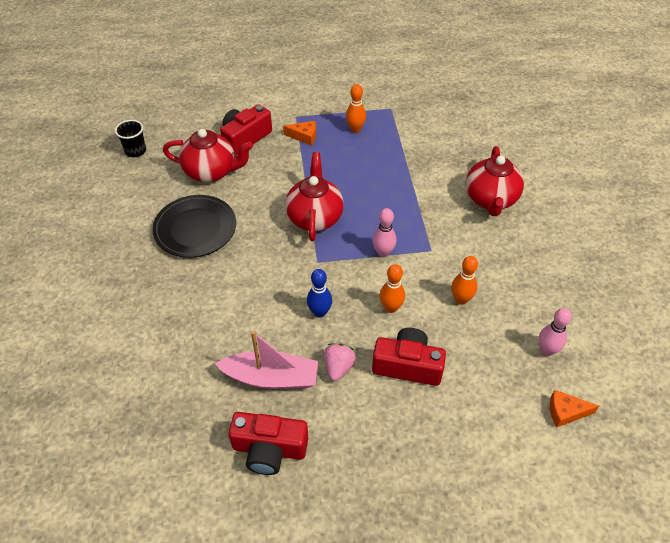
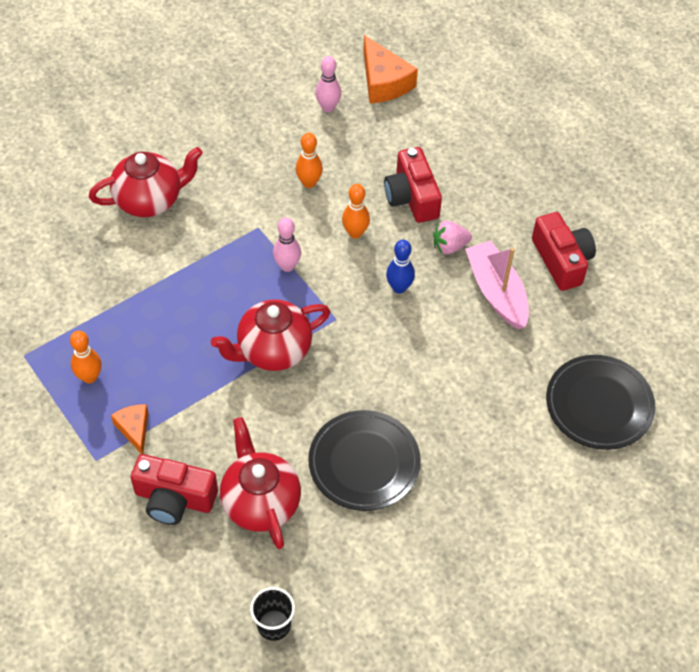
camera: 120 degrees left, 5 degrees up
orange cheese [550,390,599,428] -> orange cheese [363,35,418,103], size x1.72
none -> black plate [546,355,655,450]

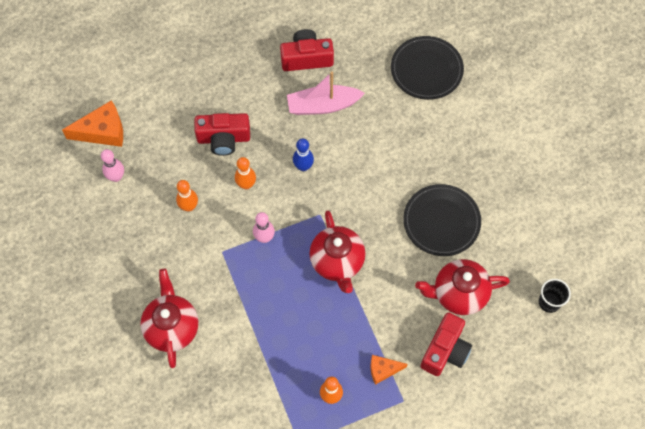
camera: 75 degrees left, 10 degrees up
pink strawberry [433,221,472,254] -> none

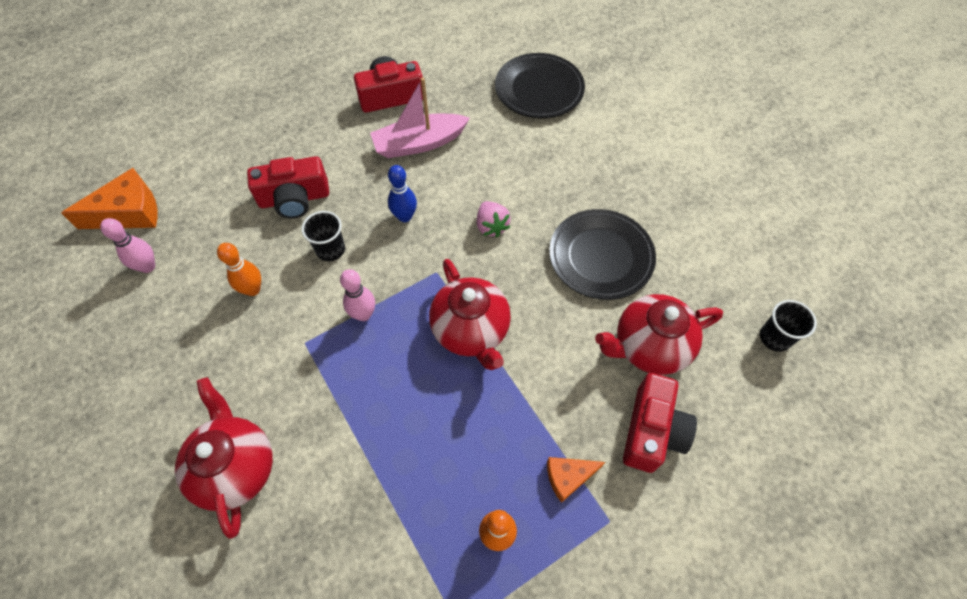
camera: 10 degrees left, 5 degrees down
orange bowling pin [235,157,256,190] -> black cup [302,211,345,261]
none -> pink strawberry [477,201,511,237]

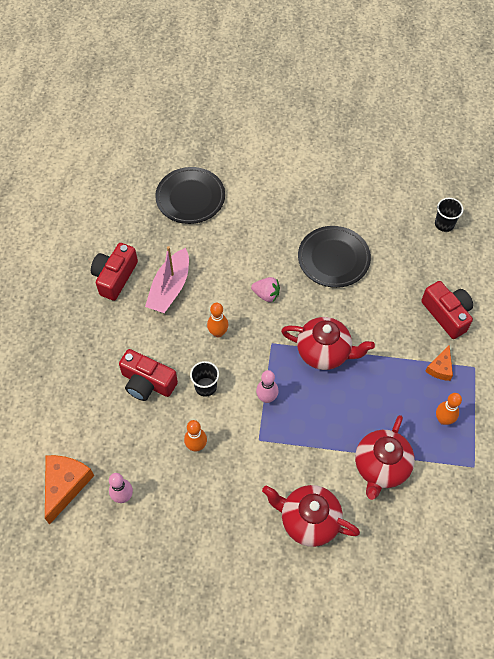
camera: 50 degrees left, 0 degrees up
red camera [247,156,329,219] -> red camera turned 90 degrees clockwise [119,349,178,401]
blue bowling pin [388,165,417,222] -> orange bowling pin [207,303,228,338]
red teapot [595,294,723,375] -> red teapot moved to [355,415,415,500]

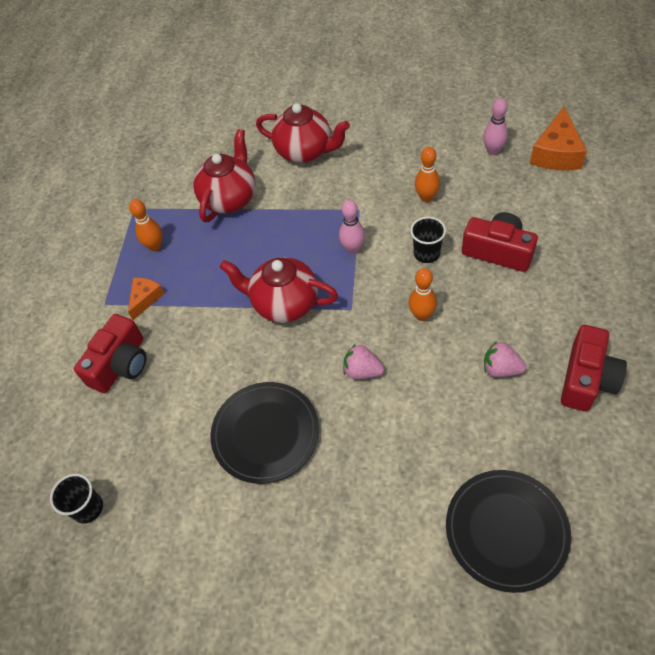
camera: 175 degrees left, 5 degrees down
pink boat [145,246,189,313] -> pink strawberry [484,341,526,377]
red camera [421,281,473,339] -> red camera turned 120 degrees counterclockwise [74,314,147,393]

